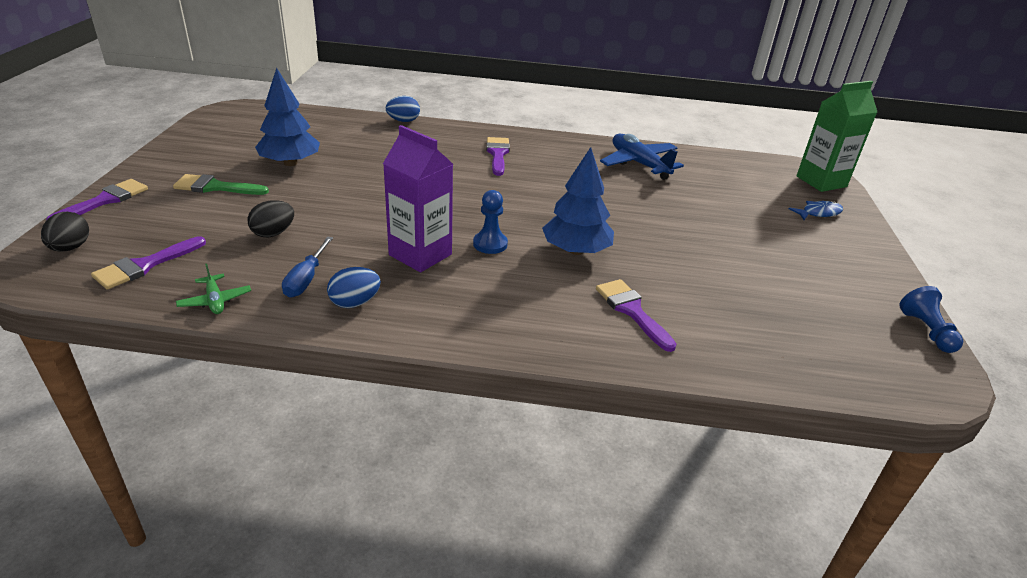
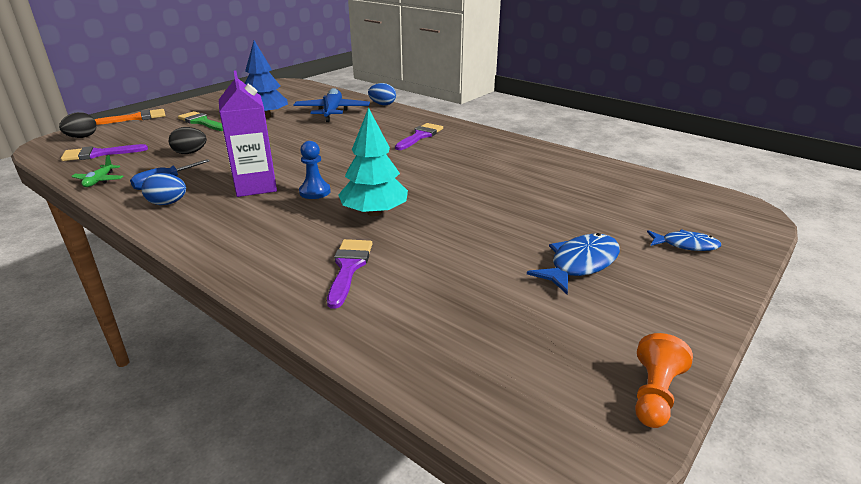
camera: 35 degrees right, 5 degrees down
purple brush [46,179,148,220] -> orange brush [95,109,166,125]
blue tree [542,147,614,255] -> turquoise tree [338,107,408,216]
blue plane [600,134,684,180] -> blue plane moved to [294,88,370,122]
green carton [796,81,877,192] -> none
blue pawn [899,286,963,353] -> orange pawn [635,333,693,428]
none -> blue fish [527,233,620,294]

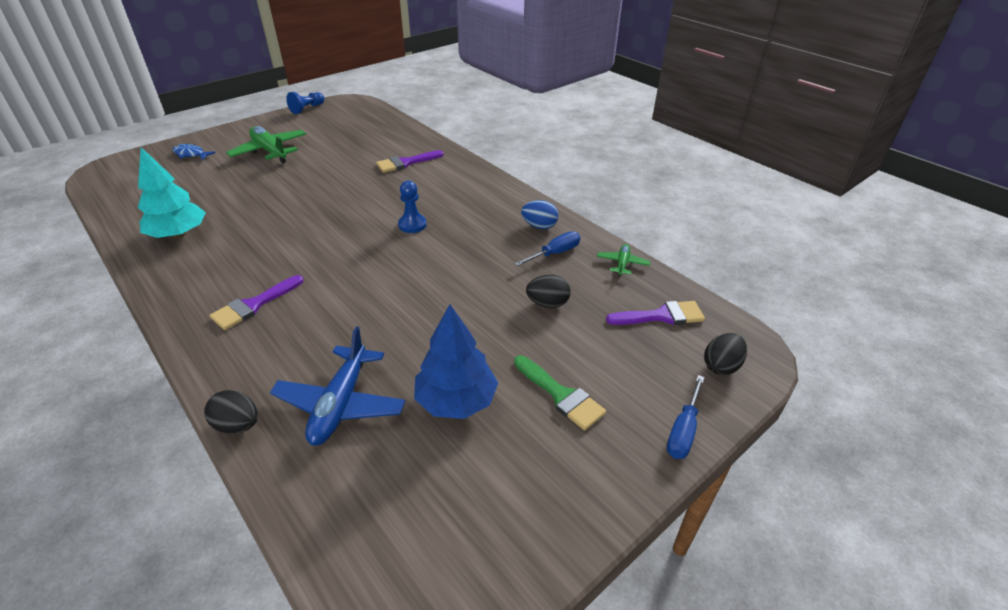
camera: 170 degrees left, 10 degrees up
orange brush [95,109,166,125] -> blue screwdriver [667,375,705,459]
purple carton [219,70,277,197] -> none
purple brush [327,239,372,309] -> purple brush turned 45 degrees clockwise [376,150,444,173]
turquoise tree [338,107,408,216] -> turquoise tree moved to [138,147,206,238]
blue egg [368,83,396,105] -> black egg [204,390,258,434]
blue fish [527,233,620,294] -> green plane [226,126,306,163]
orange pawn [635,333,693,428] -> blue pawn [286,92,324,114]

